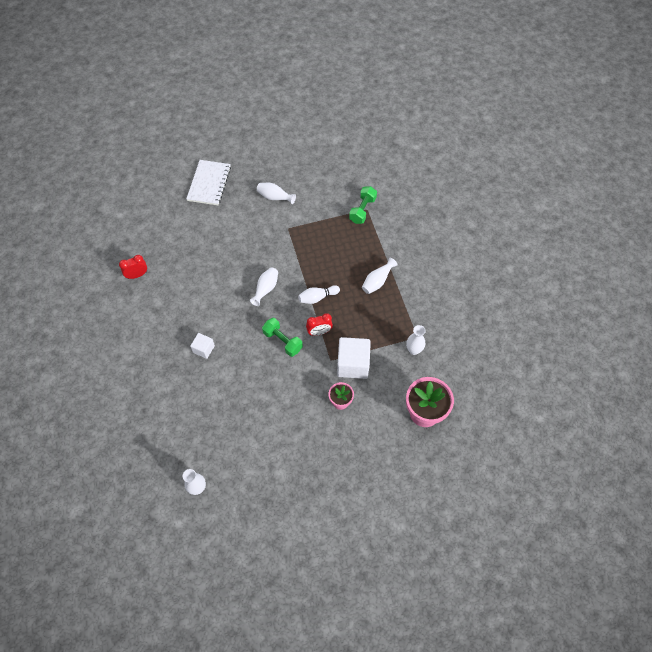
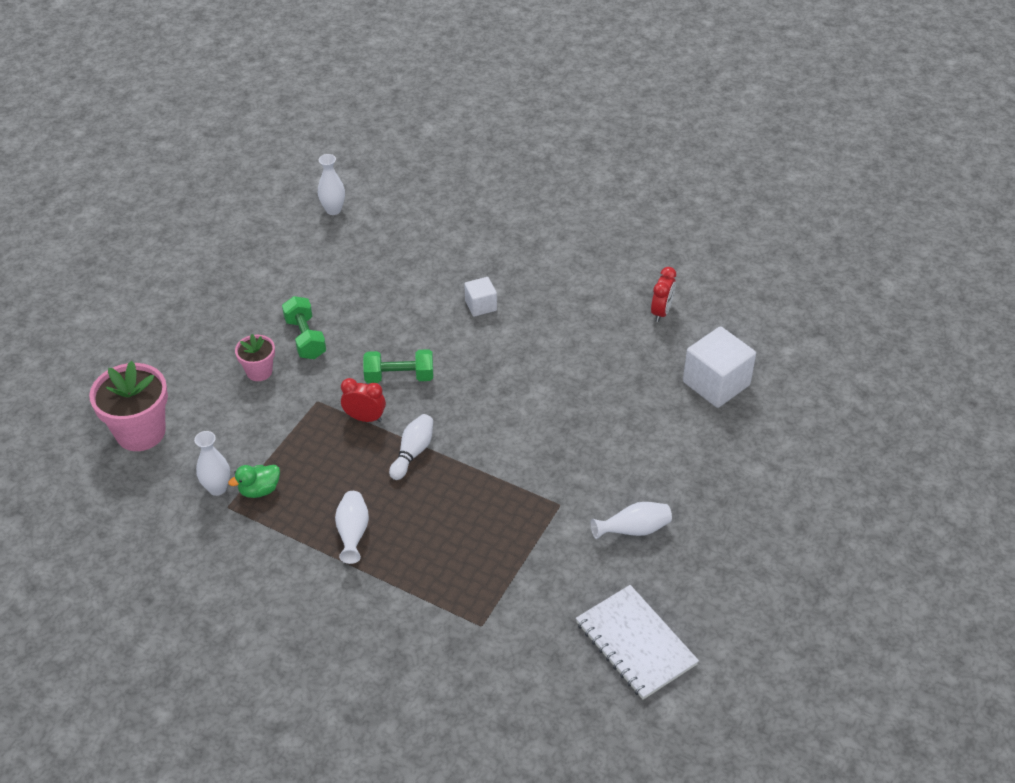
camera: 135 degrees right, 15 degrees down
white notebook [186,160,231,205] -> white notebook moved to [576,585,699,700]
white vase [250,267,278,306] -> none
red clock [306,313,333,336] -> red clock turned 75 degrees clockwise [341,378,386,422]
white cube [337,337,371,379] -> white cube moved to [683,326,756,408]
green dumbbell [349,186,377,224] -> green dumbbell moved to [282,296,326,359]
none -> green duck [228,465,280,498]

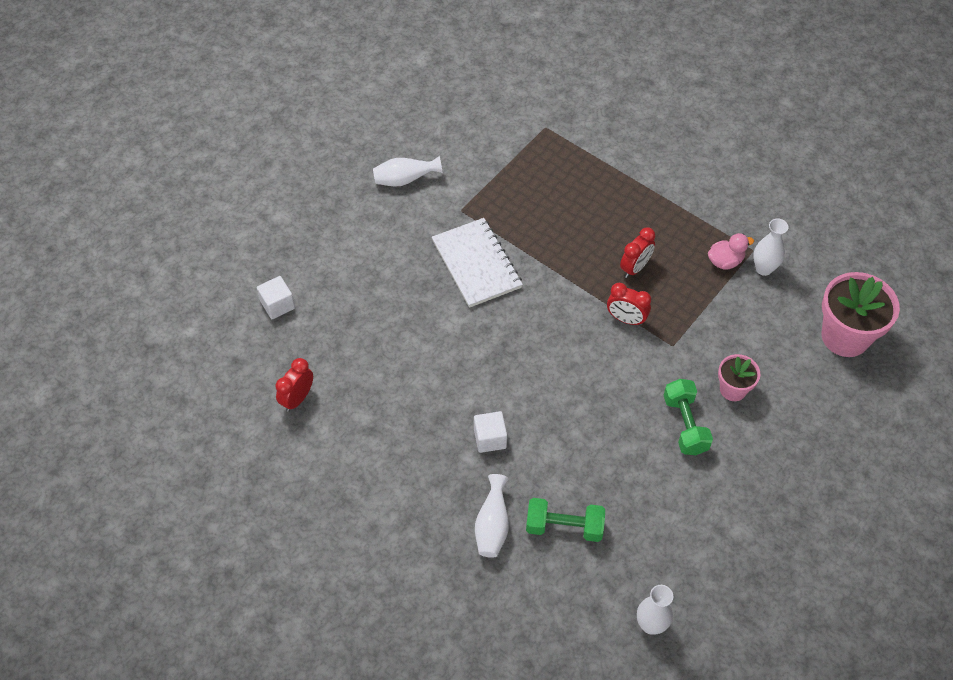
camera: 170 degrees left, 10 degrees up
green duck [228,465,280,498] -> pink duck [708,233,754,270]
white vase [335,491,369,564] -> white vase moved to [475,474,509,558]
green dumbbell [363,349,433,383] -> green dumbbell moved to [526,498,605,542]
white bowling pin [389,414,433,480] -> none
white notebook [576,585,699,700] -> white notebook moved to [432,218,523,308]
white cube [683,326,756,408] -> white cube [257,276,295,319], size x0.55
none -> red clock [620,228,655,278]

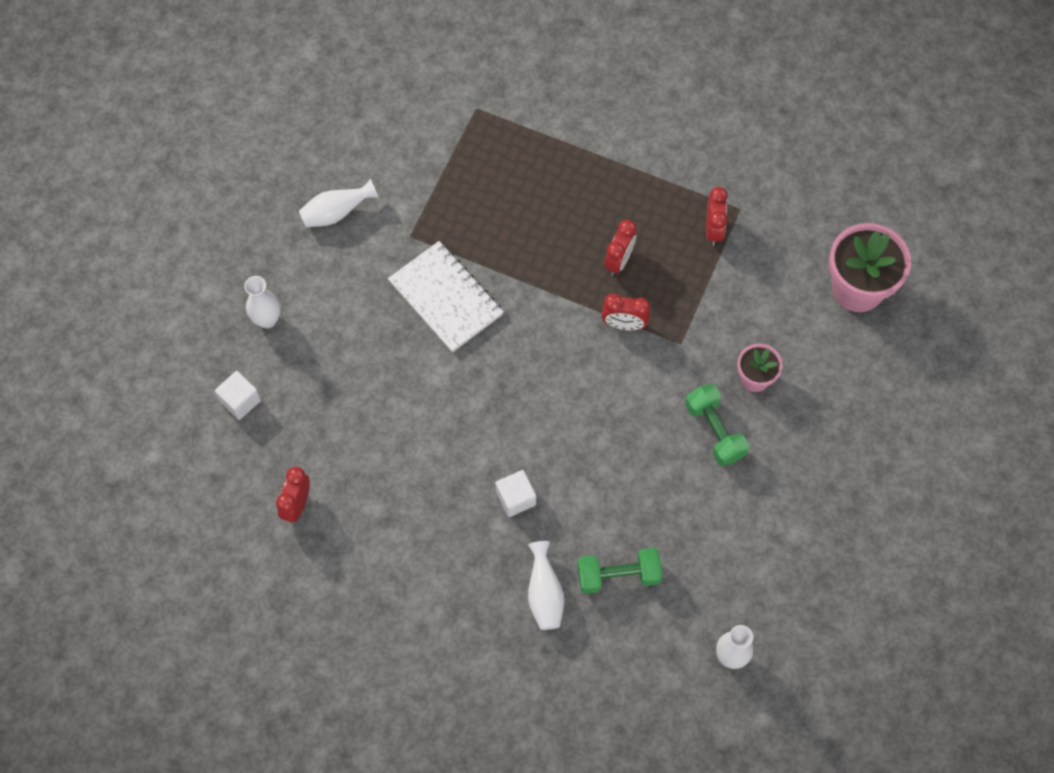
camera: 15 degrees left, 10 degrees up
pink duck [708,233,754,270] -> red clock [706,187,728,246]
white vase [753,218,788,276] -> white vase moved to [244,276,281,328]

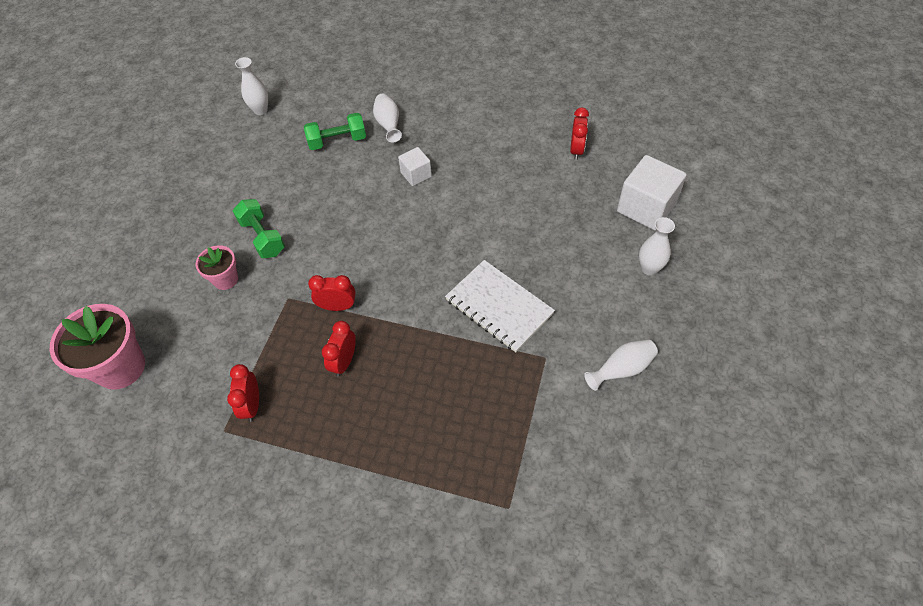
camera: 175 degrees right, 10 degrees down
white cube [215,371,261,420] -> white cube [617,155,687,231], size x1.82

